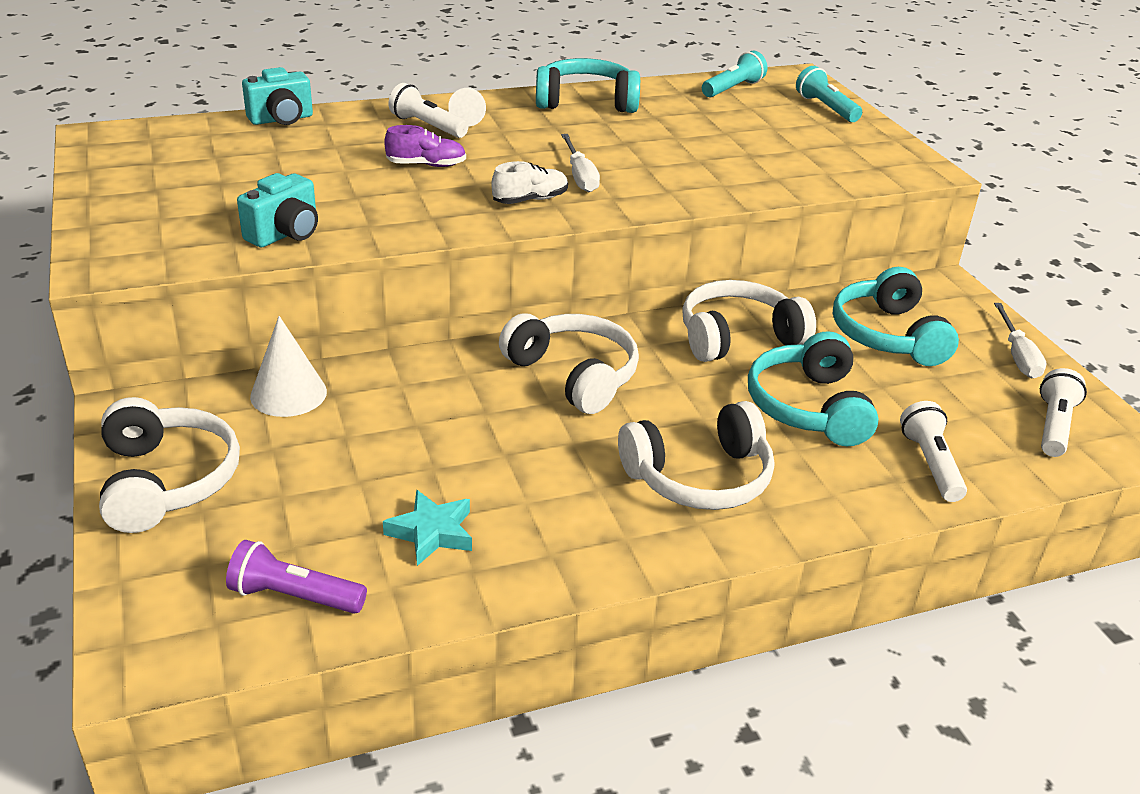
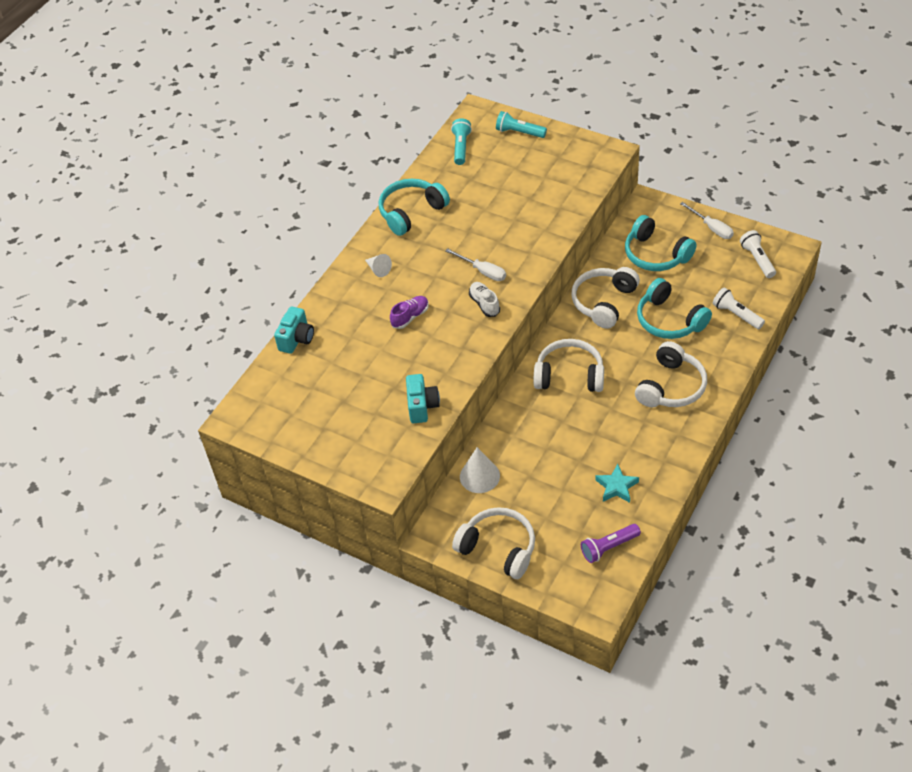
camera: 35 degrees left, 15 degrees up
white flashlight [388,83,468,138] -> none
white shoe [492,161,568,204] -> white shoe turned 45 degrees counterclockwise [469,282,500,317]

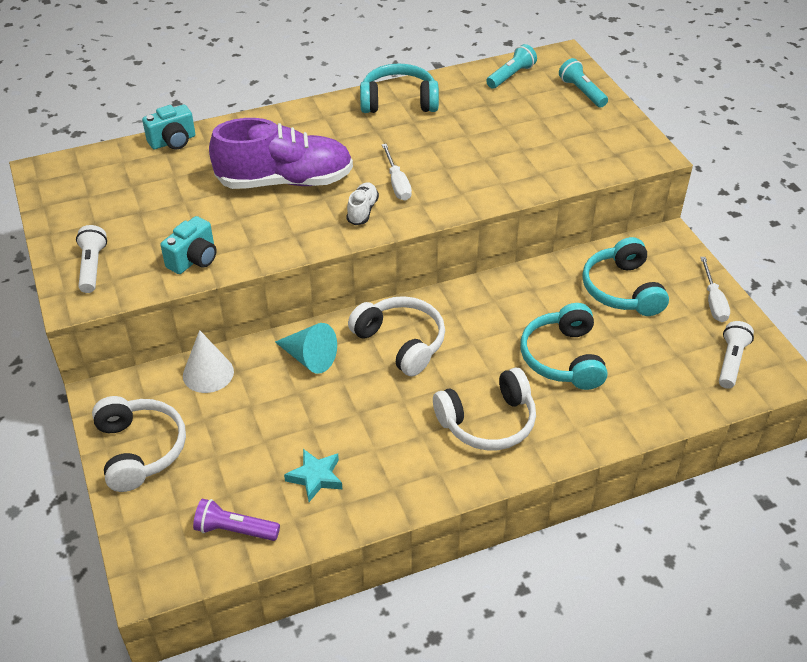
camera: 35 degrees right, 5 degrees down
white cone [365,254,392,277] -> none
purple shoe [390,296,429,329] -> purple shoe [209,118,353,189], size x2.37
white headphones [571,267,640,329] -> none
white flashlight [713,287,765,329] -> white flashlight moved to [76,225,107,293]
none -> turquoise cone [275,323,337,374]

